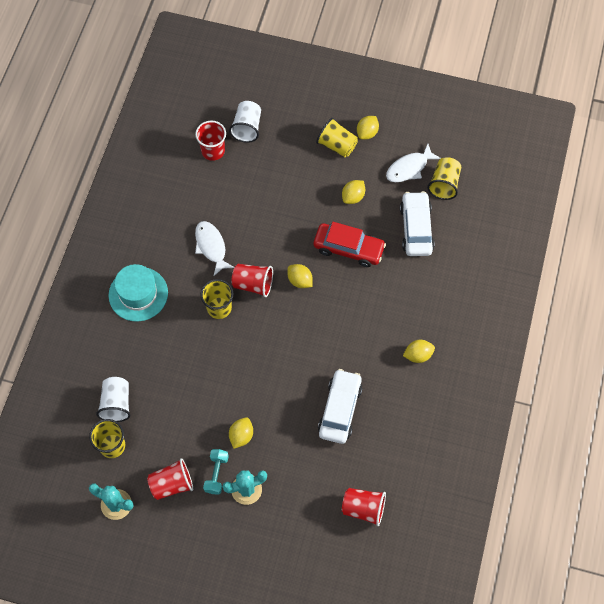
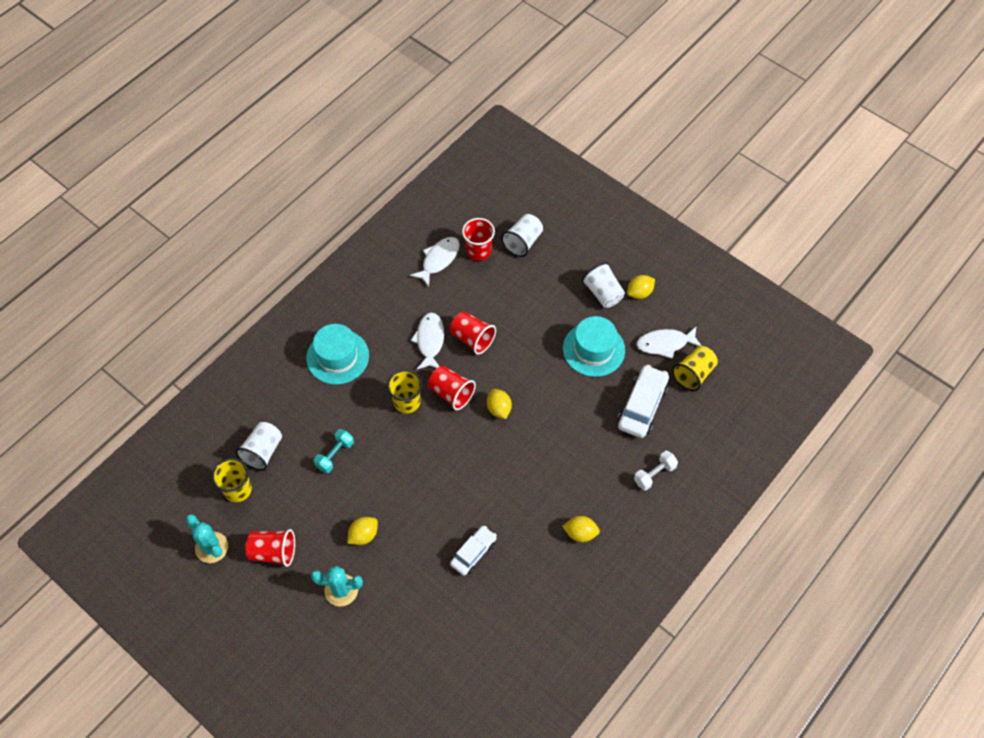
camera: 25 degrees right, 5 degrees down
turquoise dumbbell [203,449,229,494] -> turquoise dumbbell moved to [314,429,354,473]
red car [314,222,386,267] -> none
yellow cup [316,118,358,157] -> white cup [582,262,625,308]
white car [318,369,363,444] -> white car [450,526,497,576], size x0.65
yellow lemon [342,180,365,204] -> turquoise hat [563,316,625,377]
red cup [342,488,386,526] -> red cup moved to [450,311,496,355]
none -> white fish [410,237,460,287]
none -> white dumbbell [634,451,678,491]

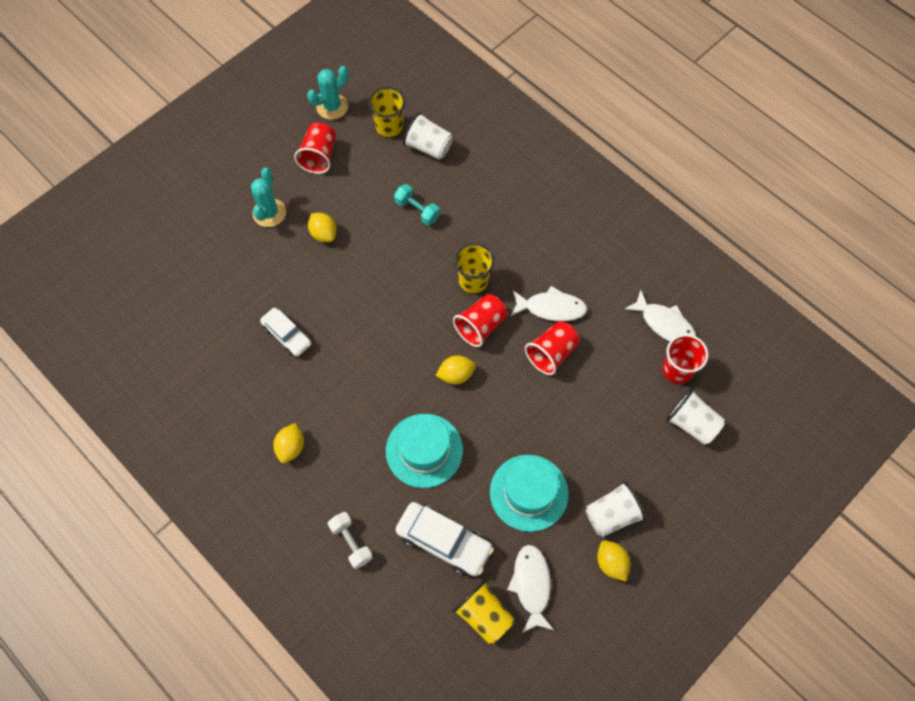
camera: 95 degrees right, 5 degrees up
turquoise hat [306,324,369,385] -> turquoise hat moved to [386,414,463,488]

